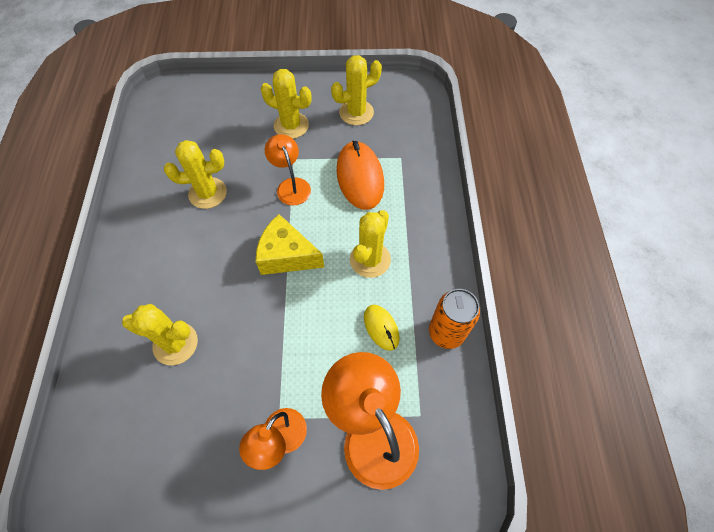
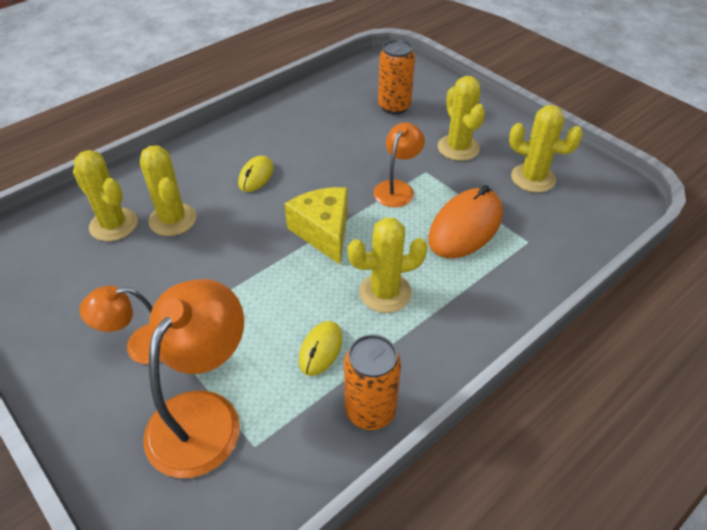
camera: 50 degrees right, 15 degrees down
yellow cactus [164,140,227,209] -> yellow cactus moved to [73,150,138,241]
none -> yellow mouse [238,156,273,192]
none -> orange can [378,39,415,115]

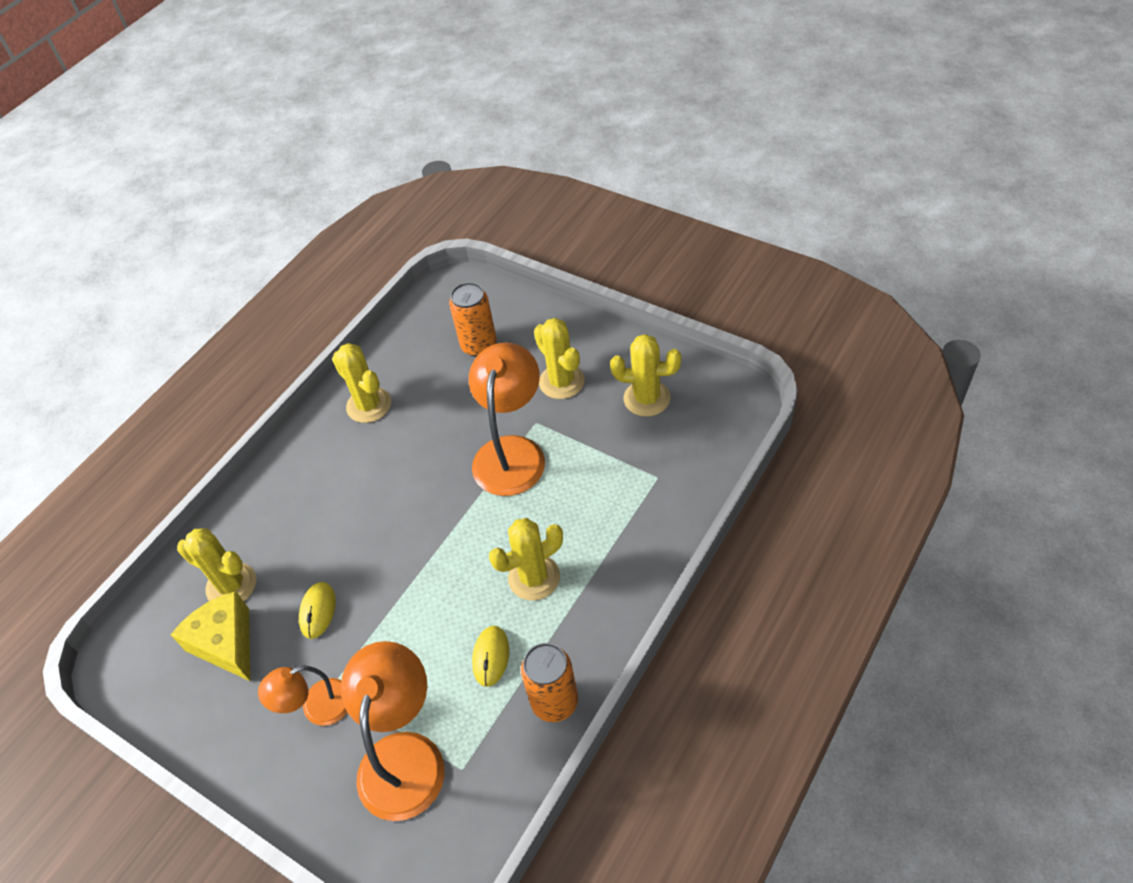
camera: 10 degrees left, 5 degrees up
yellow cactus [140,145,196,236] -> yellow cactus moved to [332,343,391,423]
yellow mouse [238,156,273,192] -> yellow mouse moved to [299,582,336,639]
yellow cheese [284,187,348,264] -> yellow cheese moved to [171,591,250,681]
orange lamp [374,122,425,207] -> orange lamp [469,342,545,496], size x1.70
orange mouse [428,185,503,258] -> none

